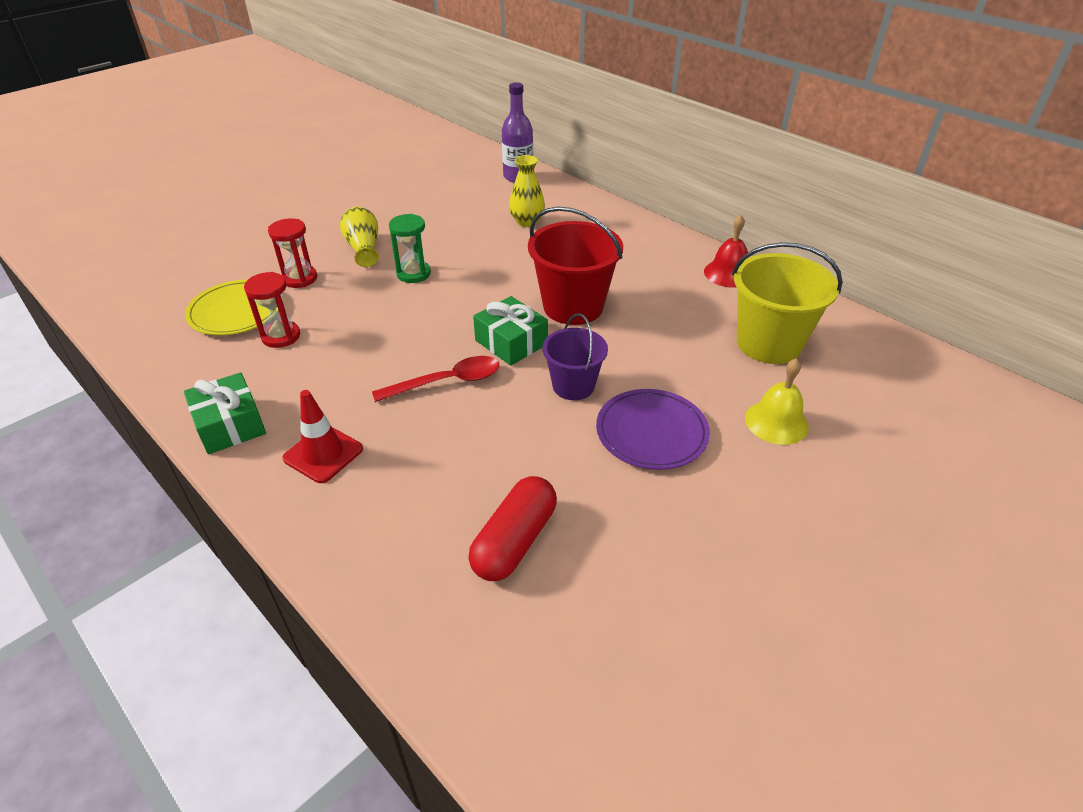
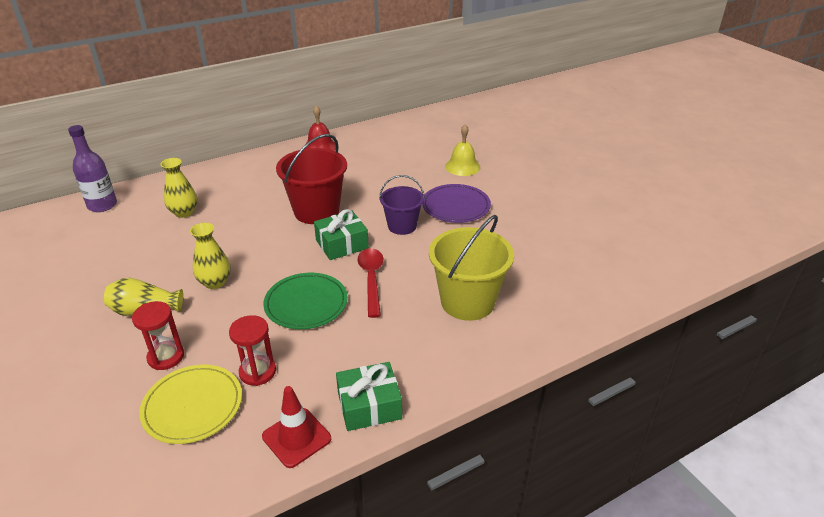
camera: 75 degrees left, 5 degrees down
red traffic cone [282,390,363,483] -> red traffic cone moved to [262,386,331,468]
green hourglass [389,214,431,283] -> yellow vase [190,223,230,289]
red capsule [468,476,557,581] -> none
yellow bucket [732,242,843,364] -> yellow bucket moved to [429,215,514,321]
none -> green plate [263,273,348,329]

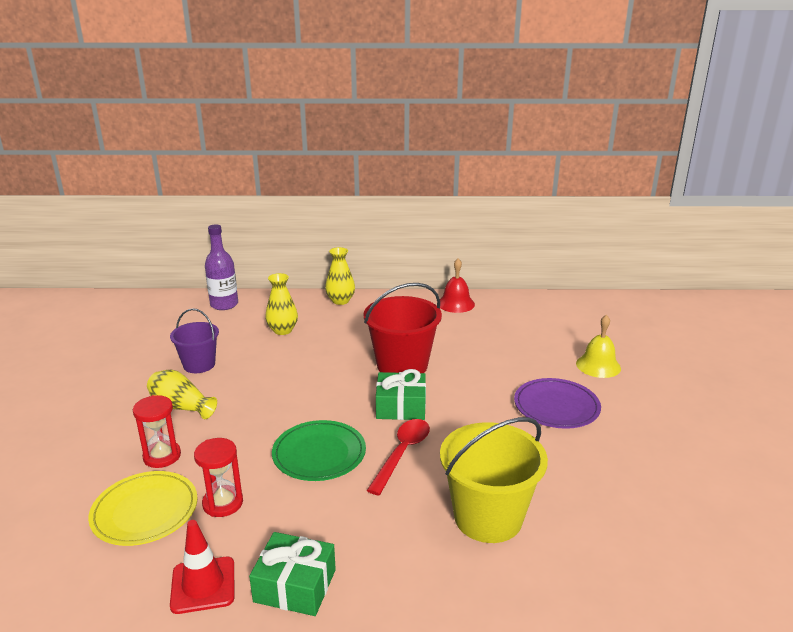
camera: 30 degrees right, 10 degrees down
yellow vase [190,223,230,289] -> yellow vase moved to [325,247,355,305]
purple bucket [379,175,425,235] -> purple bucket moved to [170,308,219,373]

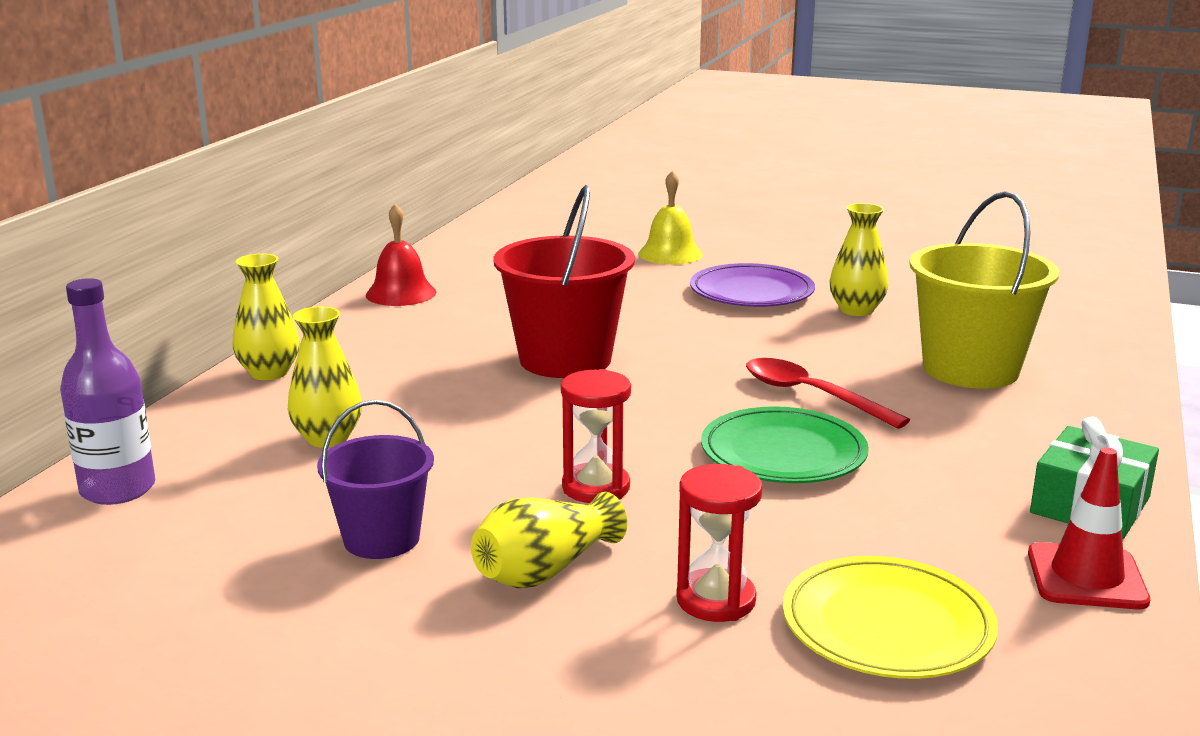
camera: 70 degrees left, 5 degrees down
red hourglass [194,438,243,517] -> red hourglass moved to [561,369,631,503]
green gift [376,369,426,420] -> none
none -> yellow vase [829,203,889,316]

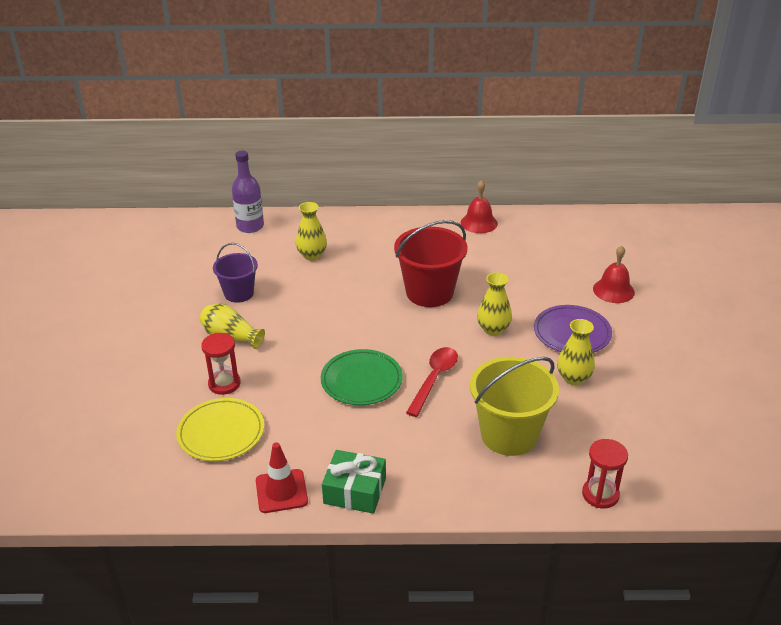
camera: 70 degrees right, 15 degrees up
yellow vase [232,253,300,380] -> yellow vase moved to [477,272,512,336]
red hourglass [561,369,631,503] -> red hourglass moved to [582,439,628,509]
yellow bell [638,170,703,264] -> red bell [593,245,635,303]

